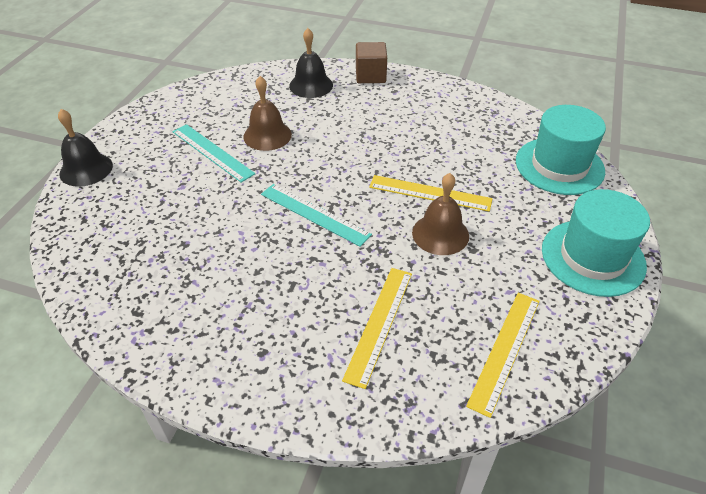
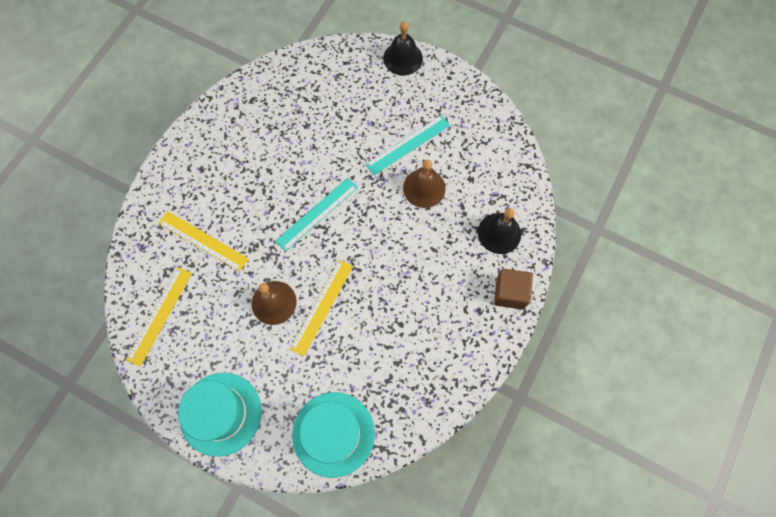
camera: 100 degrees right, 25 degrees up
yellow ruler [466,293,540,418] -> yellow ruler turned 75 degrees clockwise [126,267,192,367]

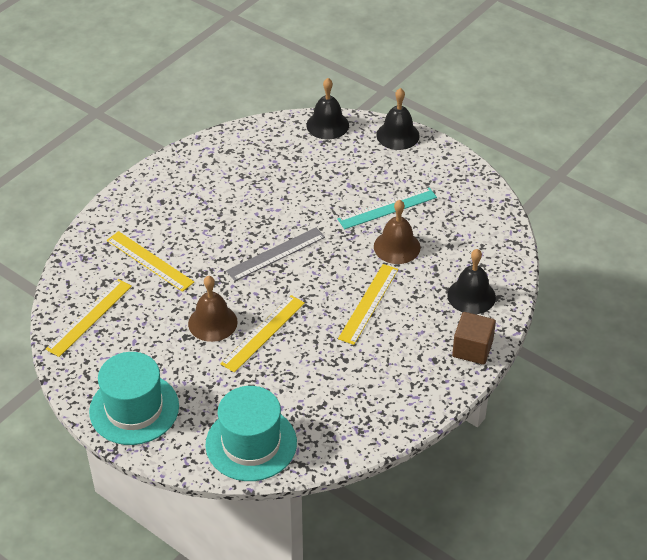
camera: 10 degrees right, 25 degrees down
turquoise ruler [275,178,358,252] -> grey ruler [226,227,325,281]
none -> black bell [306,78,349,139]
none -> yellow ruler [338,264,398,345]

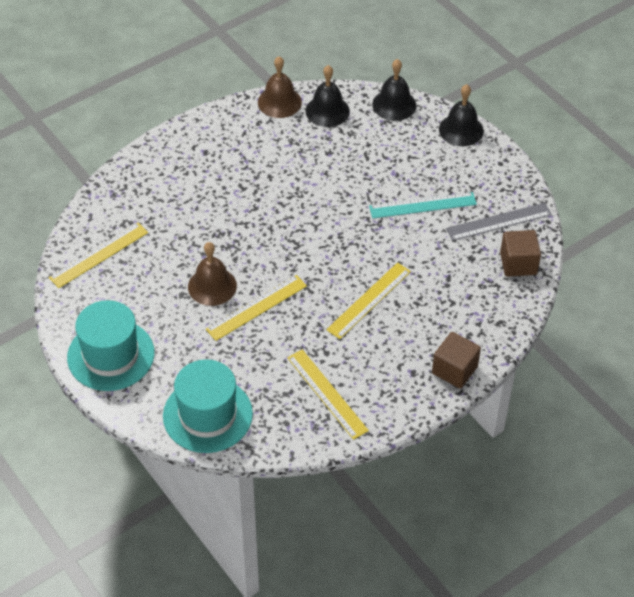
camera: 15 degrees right, 5 degrees up
yellow ruler [107,231,194,292] -> yellow ruler moved to [287,349,369,440]
grey ruler [226,227,325,281] -> grey ruler moved to [446,203,552,241]
brown bell [374,200,420,264] -> brown bell moved to [258,56,302,118]
black bell [447,249,496,314] -> black bell moved to [305,65,350,127]
none -> brown cube [500,230,541,277]

